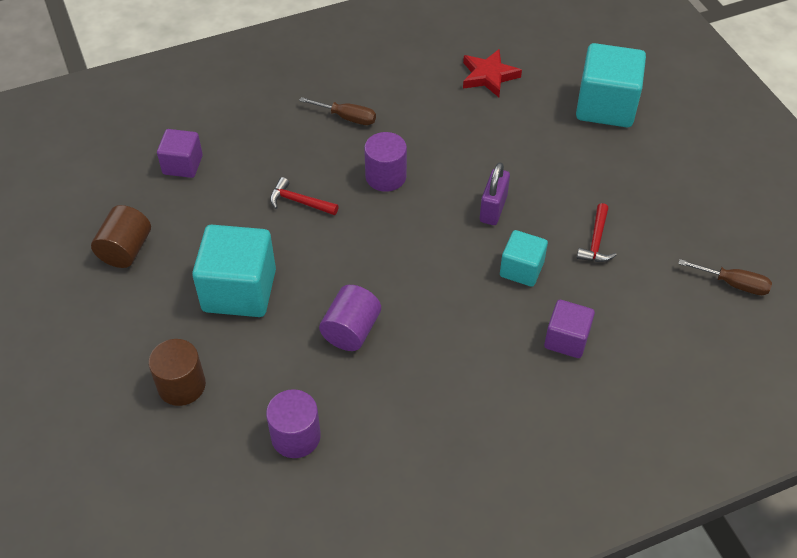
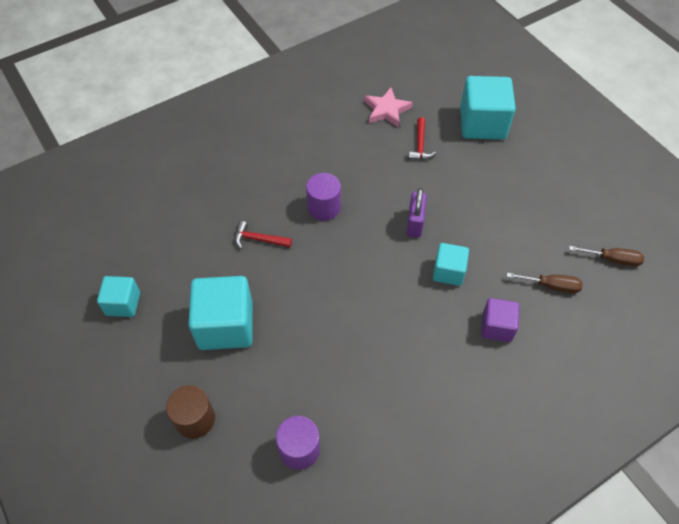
camera: 10 degrees left, 5 degrees up
brown cylinder [91,205,151,268] -> turquoise cube [97,276,140,317]
purple cube [157,129,203,178] -> none
brown screwdriver [299,97,376,125] -> brown screwdriver moved to [507,273,583,293]
purple cylinder [319,285,381,351] -> none
red star [463,49,522,97] -> pink star [364,88,413,127]
red hammer [576,203,617,262] -> red hammer moved to [408,117,436,160]

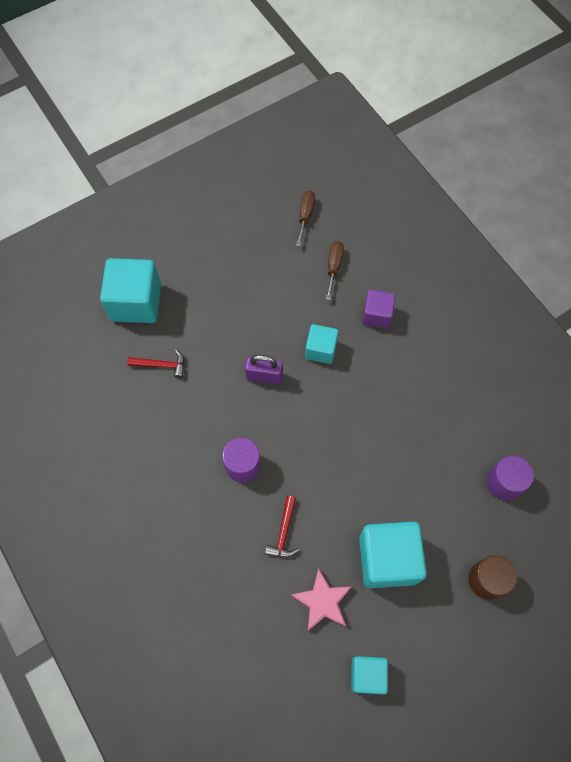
camera: 90 degrees left, 10 degrees up
pink star [364,88,413,127] -> pink star moved to [291,568,352,631]

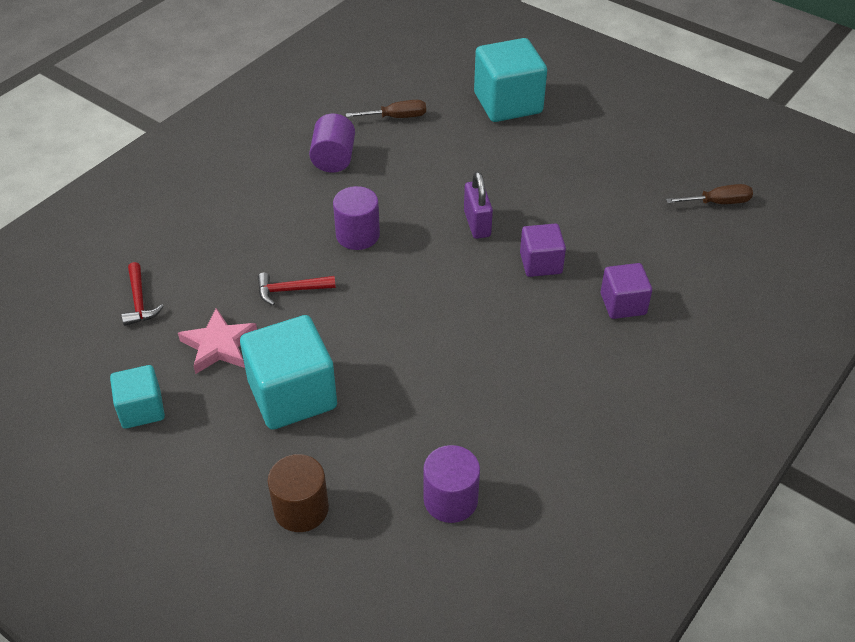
camera: 70 degrees right, 20 degrees down
red hammer [127,349,184,378] -> red hammer moved to [121,262,164,326]
turquoise cube [305,324,339,364] -> purple cube [520,224,566,277]
brown screwdriver [326,241,344,300] -> brown screwdriver moved to [346,100,426,118]
none -> purple cylinder [309,114,355,173]

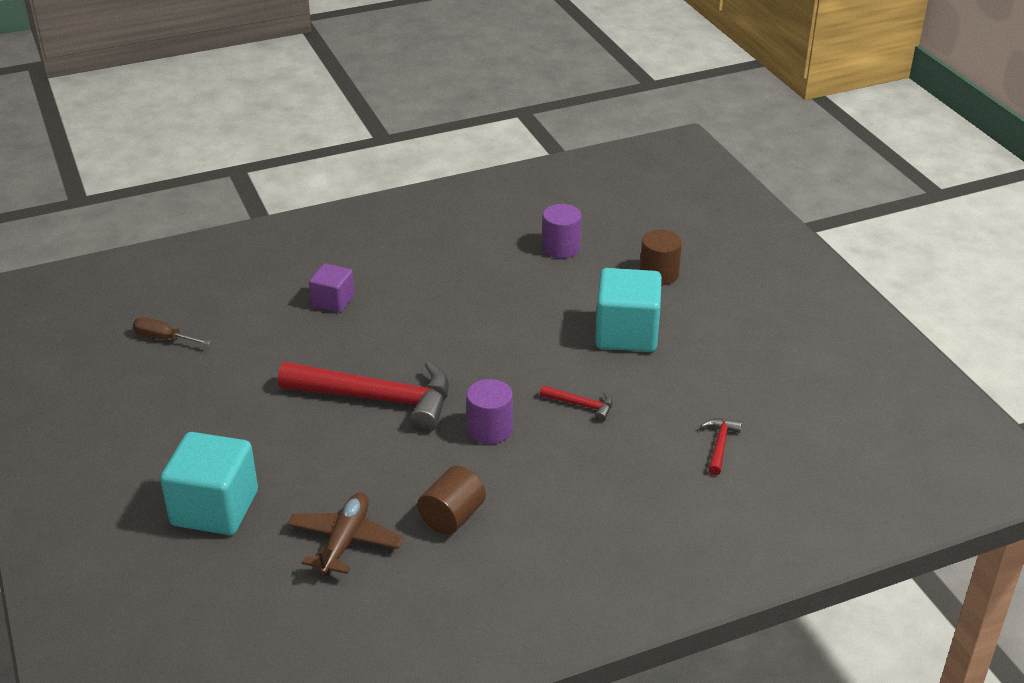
camera: 150 degrees left, 10 degrees down
turquoise cube [110,365,165,429] -> none
pink star [178,308,257,374] -> none
purple cylinder [309,114,355,173] -> brown cylinder [417,466,486,535]
brown screwdriver [346,100,426,118] -> brown plane [288,492,404,576]
purple padlock [464,171,493,239] -> red hammer [278,361,449,432]
purple cube [520,224,566,277] -> none

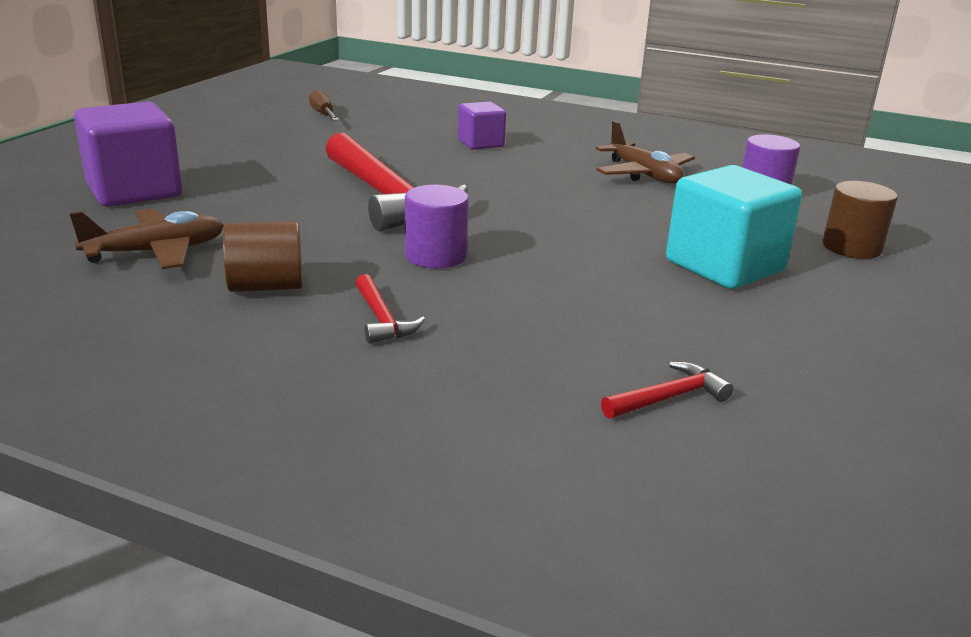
camera: 45 degrees right, 10 degrees down
turquoise cube [160,432,258,535] -> purple cube [74,101,182,207]
red hammer [540,385,613,422] -> red hammer moved to [355,274,425,344]
none -> brown plane [596,121,695,183]

